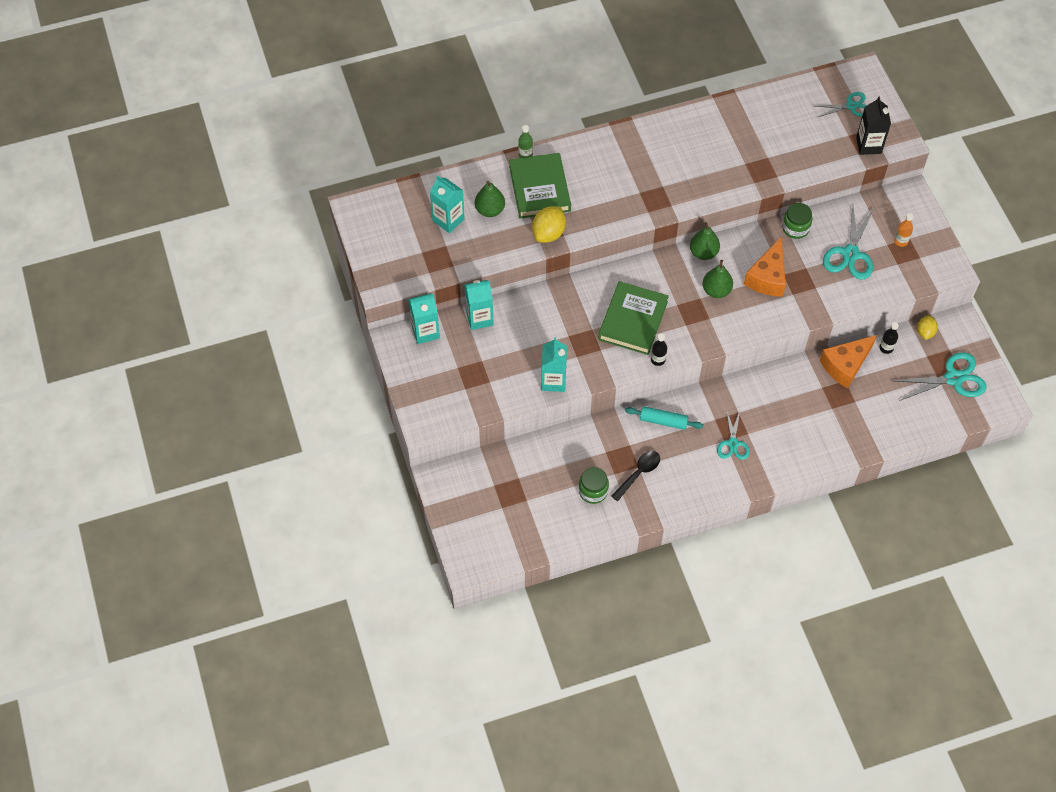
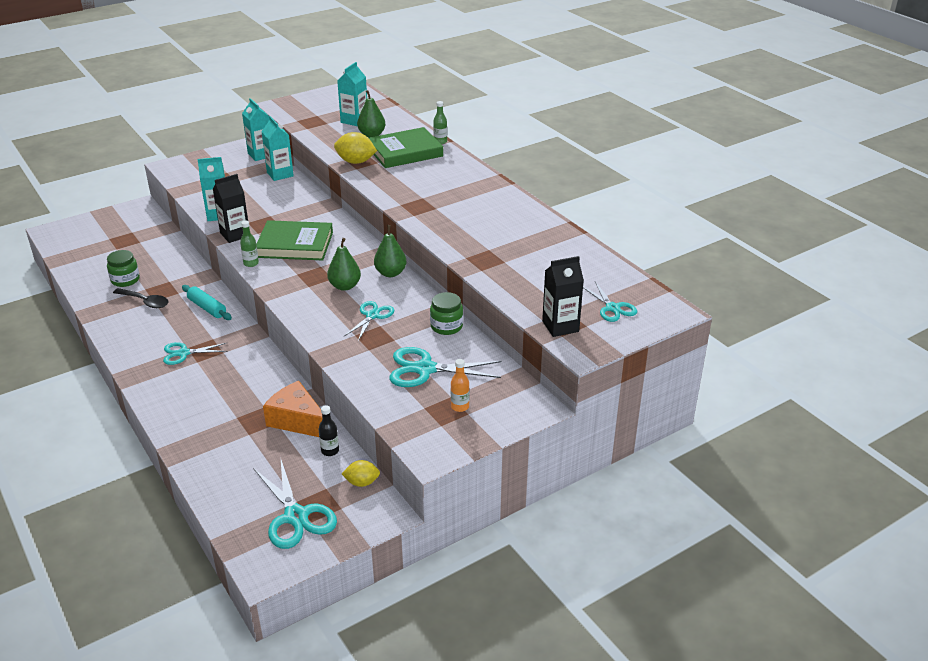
camera: 75 degrees right, 25 degrees down
turquoise rolling pin [625,406,703,430] -> turquoise rolling pin turned 45 degrees counterclockwise [182,285,232,320]
black bottle [651,333,667,366] -> green bottle [240,221,259,267]
orange cheese [744,237,786,297] -> turquoise scissors [344,301,394,341]
none -> black carton [213,174,248,243]

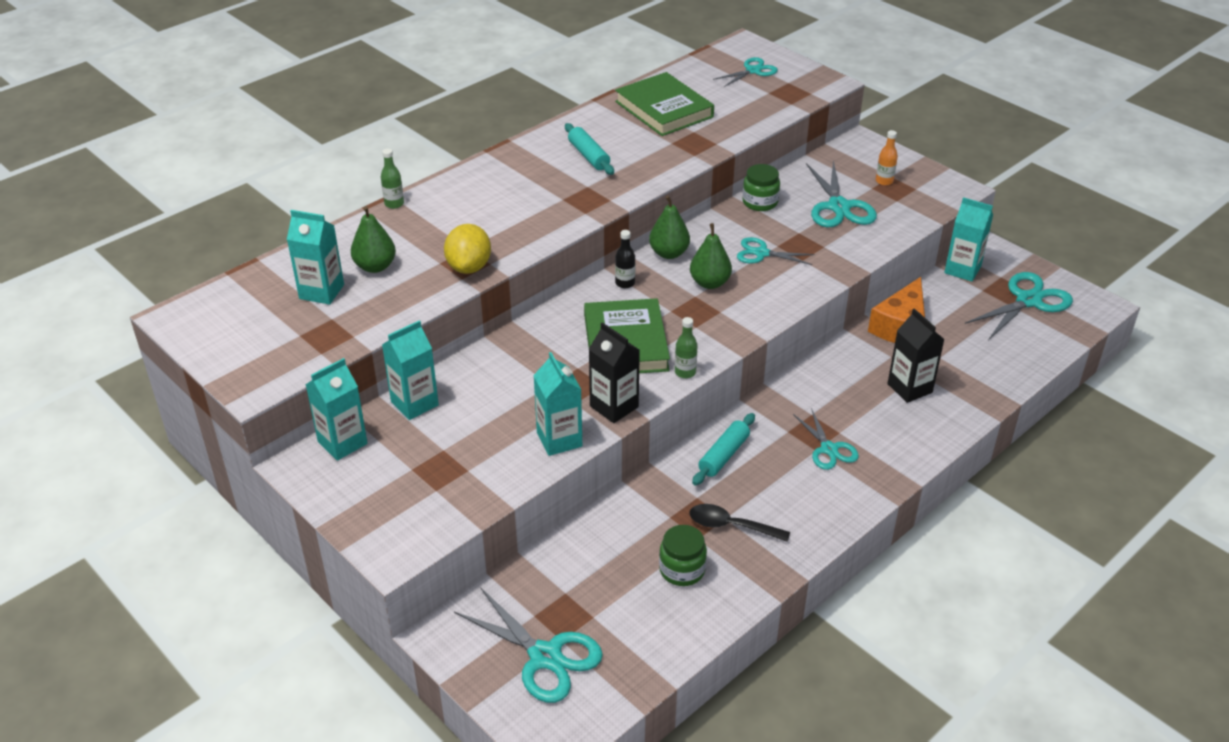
camera: 100 degrees left, 5 degrees up
black spoon [113,288,168,308] -> black spoon turned 90 degrees counterclockwise [689,504,790,542]
black bottle [319,405,339,456] -> black bottle moved to [615,230,635,288]
yellow lemon [342,460,380,487] -> turquoise carton [944,197,993,282]
green book [369,127,443,168] -> green book moved to [615,72,714,136]
black carton [542,256,584,337] -> black carton moved to [887,308,945,403]
none -> turquoise scissors [454,587,603,703]
none -> turquoise rolling pin [565,123,614,175]

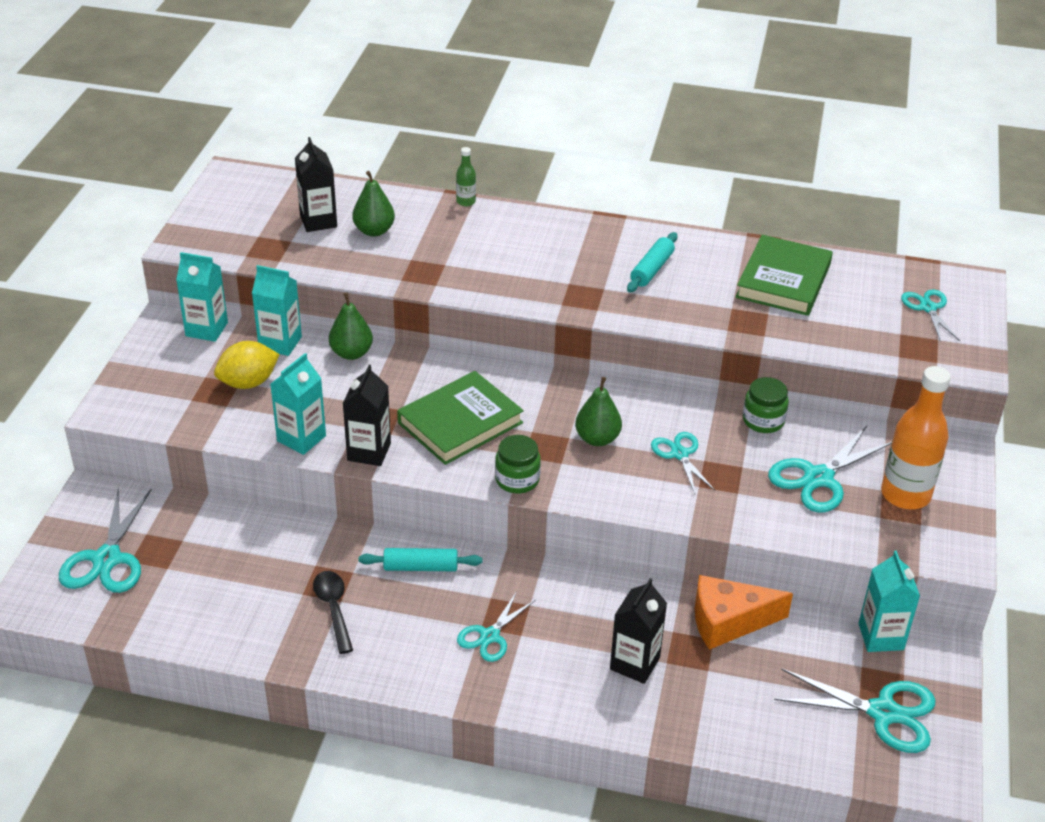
camera: 55 degrees right, 0 degrees up
turquoise carton [287,210,344,305] -> black carton [295,137,337,232]
yellow lemon [444,224,491,274] -> yellow lemon moved to [214,341,280,389]
black bottle [615,230,635,288] -> none
green pear [649,196,690,259] -> green pear moved to [329,292,373,360]
green jar [659,525,707,586] -> green jar moved to [495,435,541,493]
green bottle [675,317,698,378] -> none
turquoise scissors [713,57,778,87] -> turquoise scissors turned 120 degrees counterclockwise [901,289,960,342]
orange bottle [876,130,898,186] -> orange bottle [881,366,951,509], size x2.21

